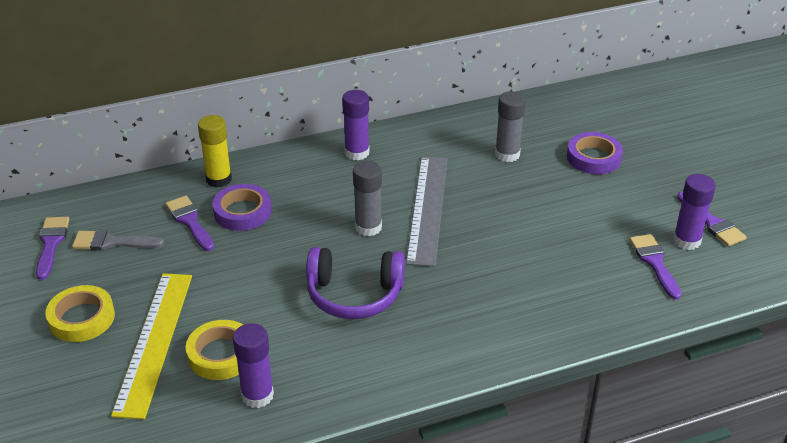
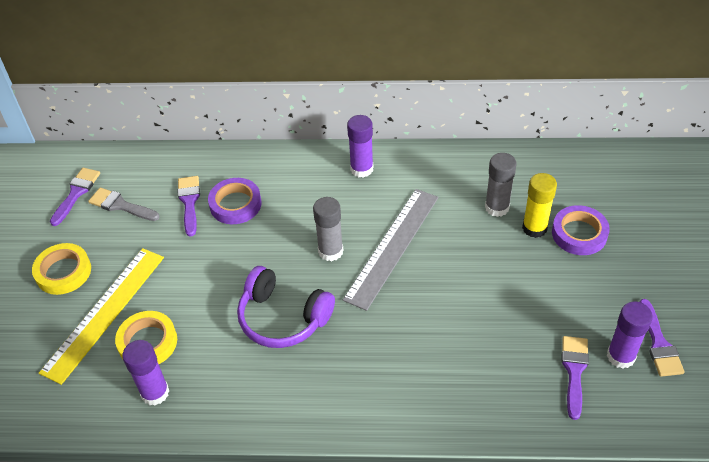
camera: 25 degrees right, 10 degrees up
yellow glue stick [198,115,232,188] -> yellow glue stick moved to [522,173,557,238]

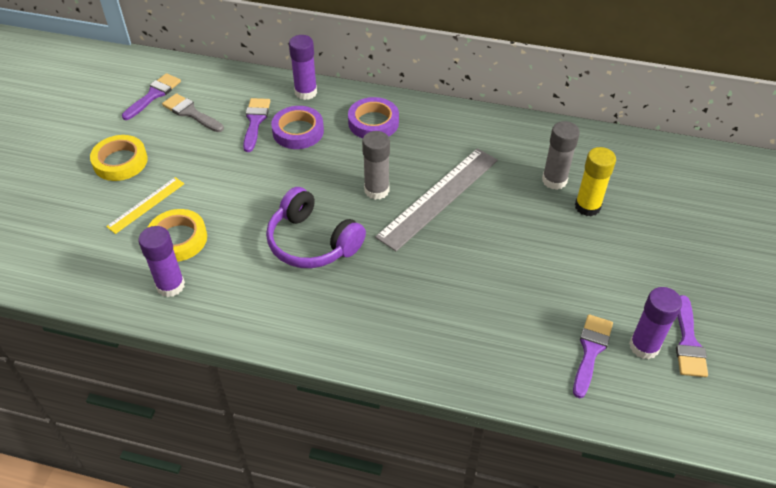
camera: 10 degrees right, 0 degrees up
yellow ruler [39,248,164,385] -> yellow ruler [106,177,185,234], size x0.54
purple glue stick [347,115,373,178] -> purple glue stick moved to [289,35,317,100]
purple tape [552,205,610,255] -> purple tape moved to [348,97,399,138]

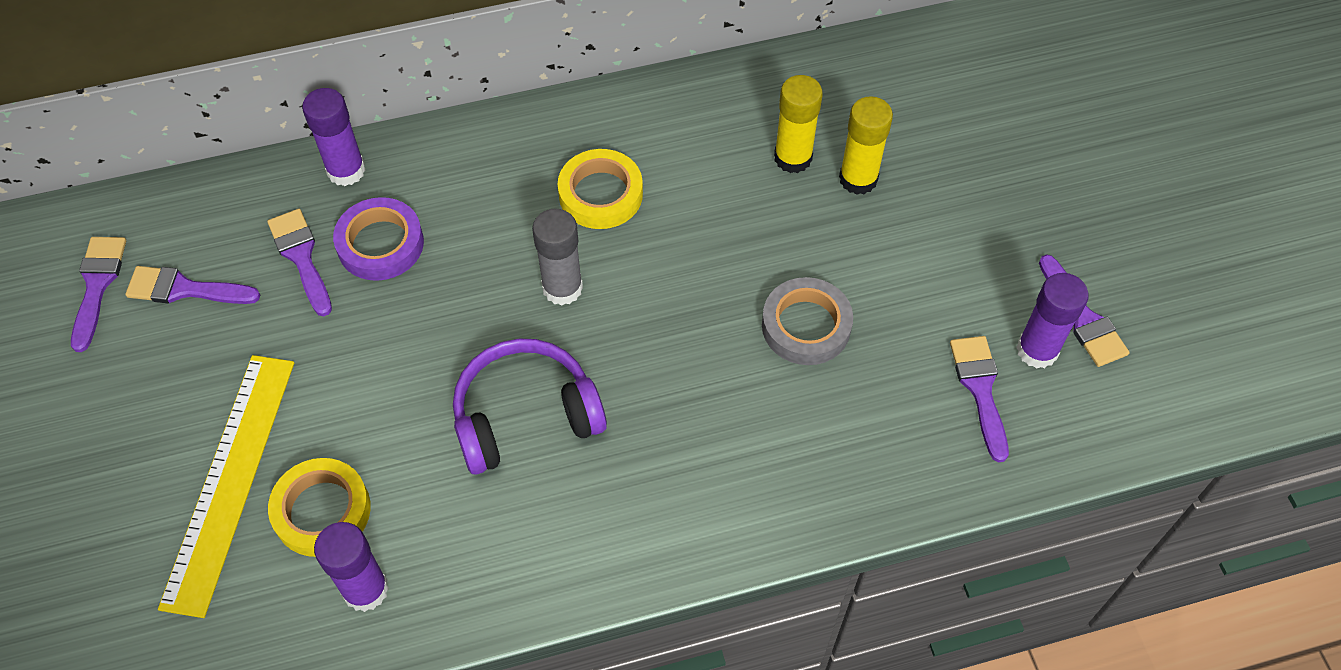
camera: 30 degrees left, 10 degrees up
yellow tape [90,135,148,181] -> yellow tape moved to [558,149,643,229]
yellow ruler [106,177,185,234] -> yellow ruler [158,355,294,618], size x1.87
grey brush [162,93,224,132] -> purple brush [125,266,260,304]
purple headphones [266,187,366,268] -> purple headphones turned 150 degrees clockwise [453,339,607,475]
purple tape [348,97,399,138] -> none
grey ruler [375,148,498,251] -> none
grey glue stick [542,121,580,190] -> yellow glue stick [774,75,823,173]
none -> grey tape [762,277,853,365]

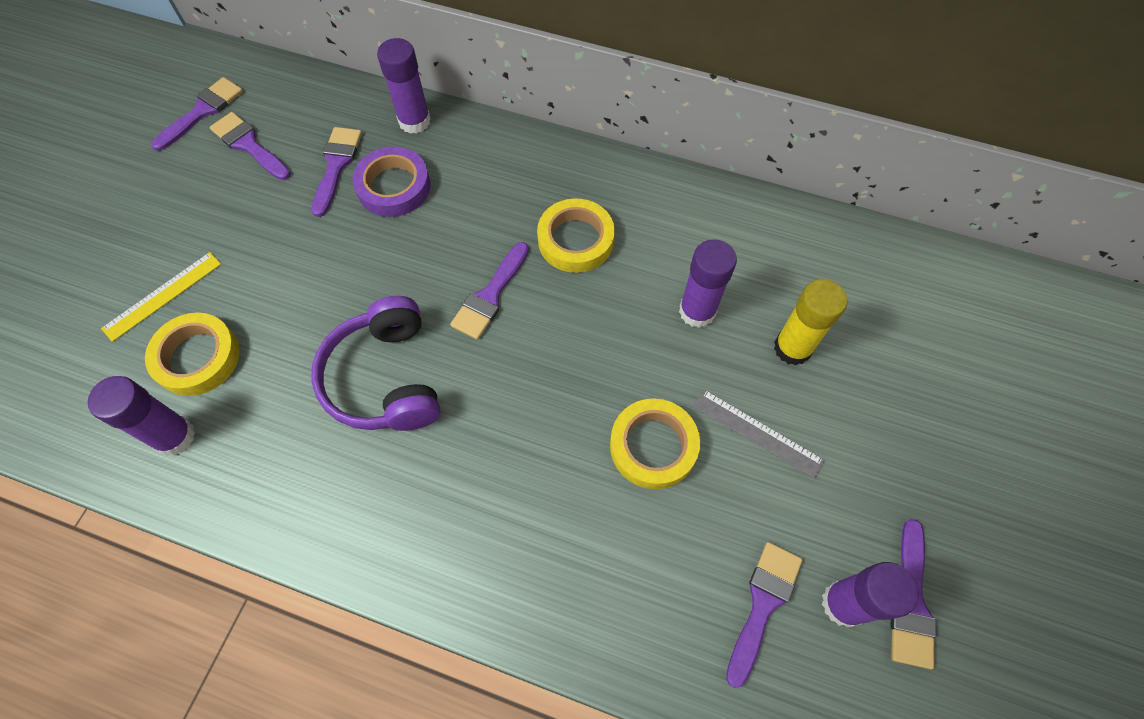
camera: 35 degrees right, 5 degrees up
yellow ruler [158,355,294,618] -> yellow ruler [101,252,221,342], size x0.54
purple headphones [453,339,607,475] -> purple headphones turned 120 degrees counterclockwise [311,296,441,431]
grey glue stick [532,208,583,305] -> purple brush [450,242,529,340]
grey tape [762,277,853,365] -> yellow tape [610,399,700,489]
yellow glue stick [774,75,823,173] -> none
none -> purple glue stick [679,239,737,328]
none -> grey ruler [693,389,825,479]

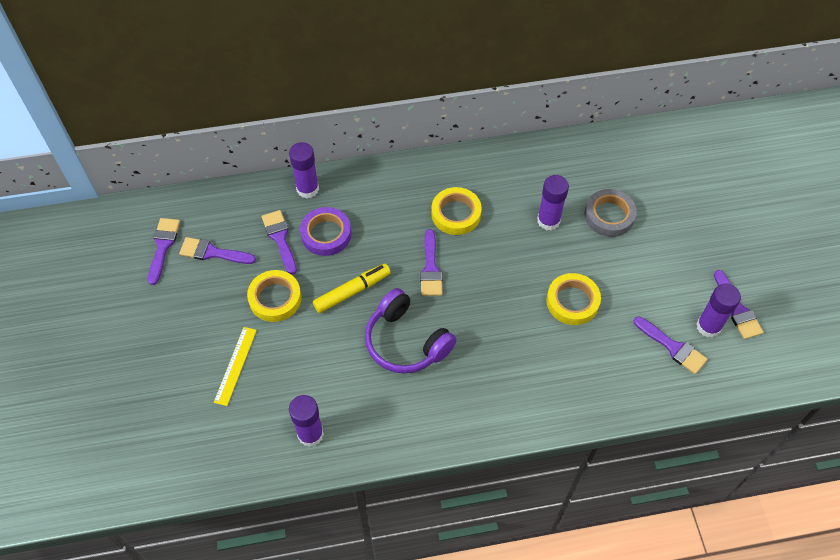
camera: 30 degrees left, 5 degrees down
yellow tape [145,313,240,396] -> yellow tape moved to [247,270,301,322]
grey ruler [693,389,825,479] -> none
purple brush [726,542,803,688] -> purple brush turned 135 degrees clockwise [633,316,708,374]
yellow glue stick [774,279,848,366] -> grey tape [584,189,637,237]
none -> yellow marker [313,264,391,313]

